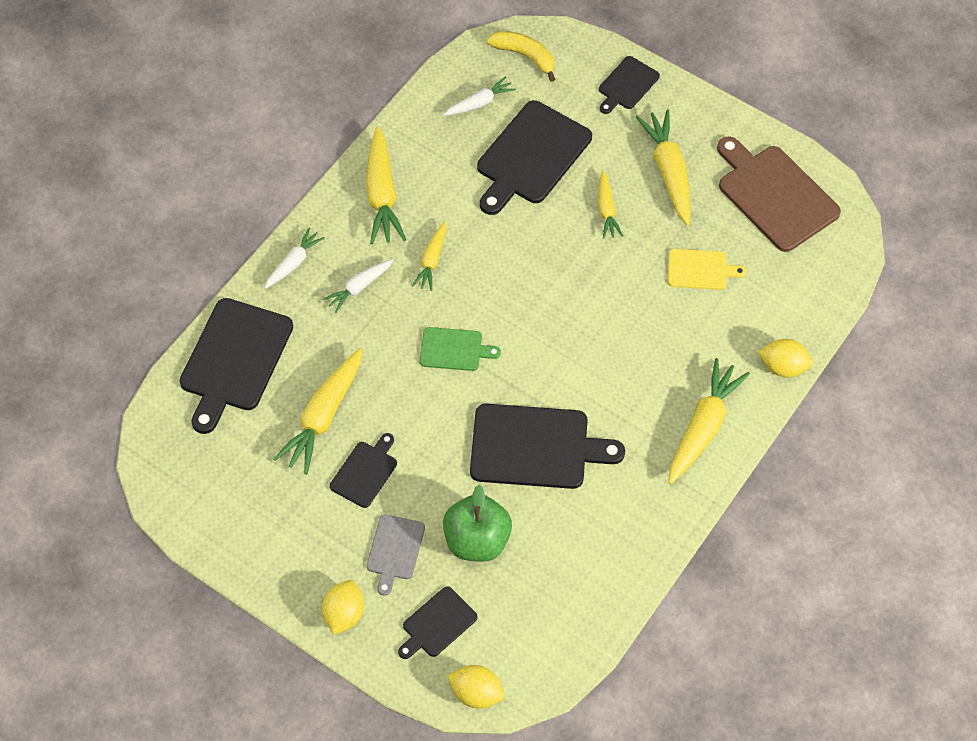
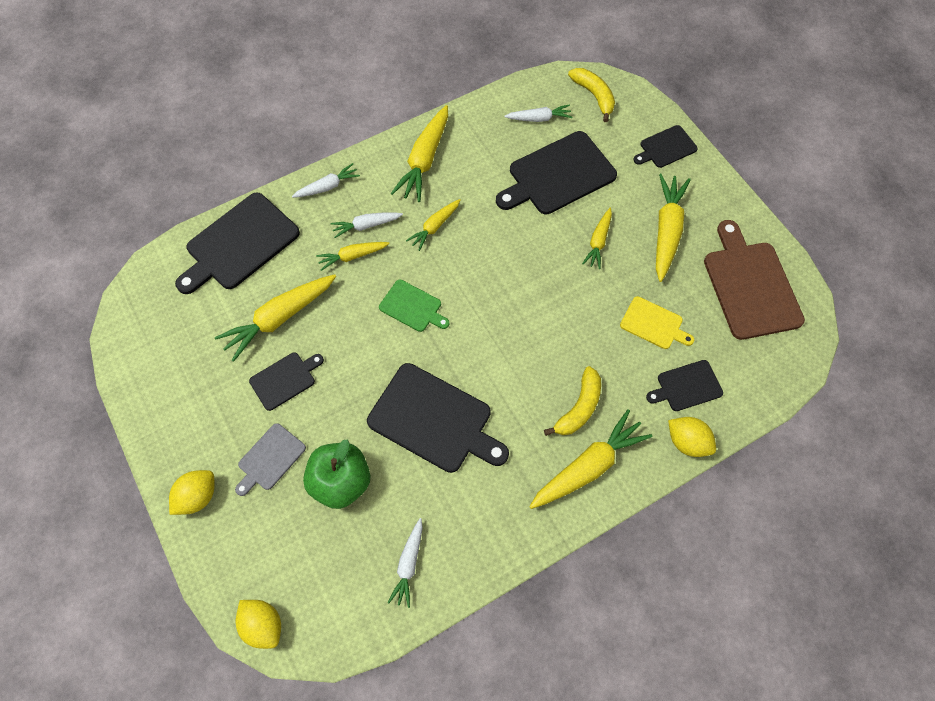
camera: 25 degrees right, 5 degrees up
black cutting board [398,586,478,659] -> black cutting board moved to [646,360,723,411]
none -> yellow carrot [316,242,390,271]
none -> white carrot [388,518,423,608]
none -> yellow banana [544,366,601,436]

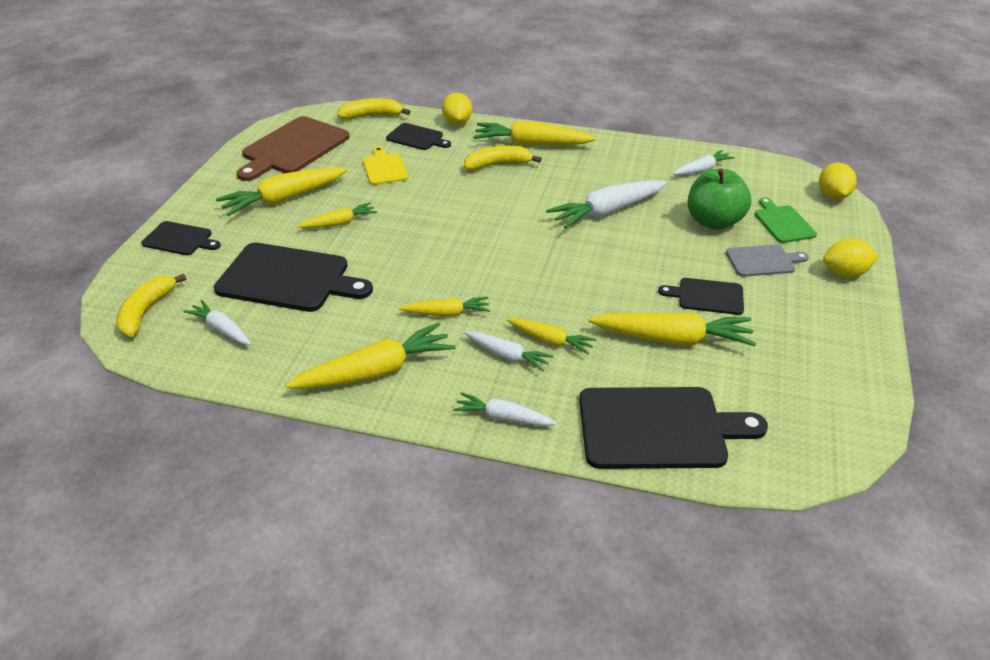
camera: 135 degrees left, 25 degrees down
black cutting board [367,363,509,473] -> white carrot [546,180,667,229]
green cutting board [379,280,449,332] -> green cutting board moved to [755,197,817,243]
none -> yellow banana [337,98,411,120]

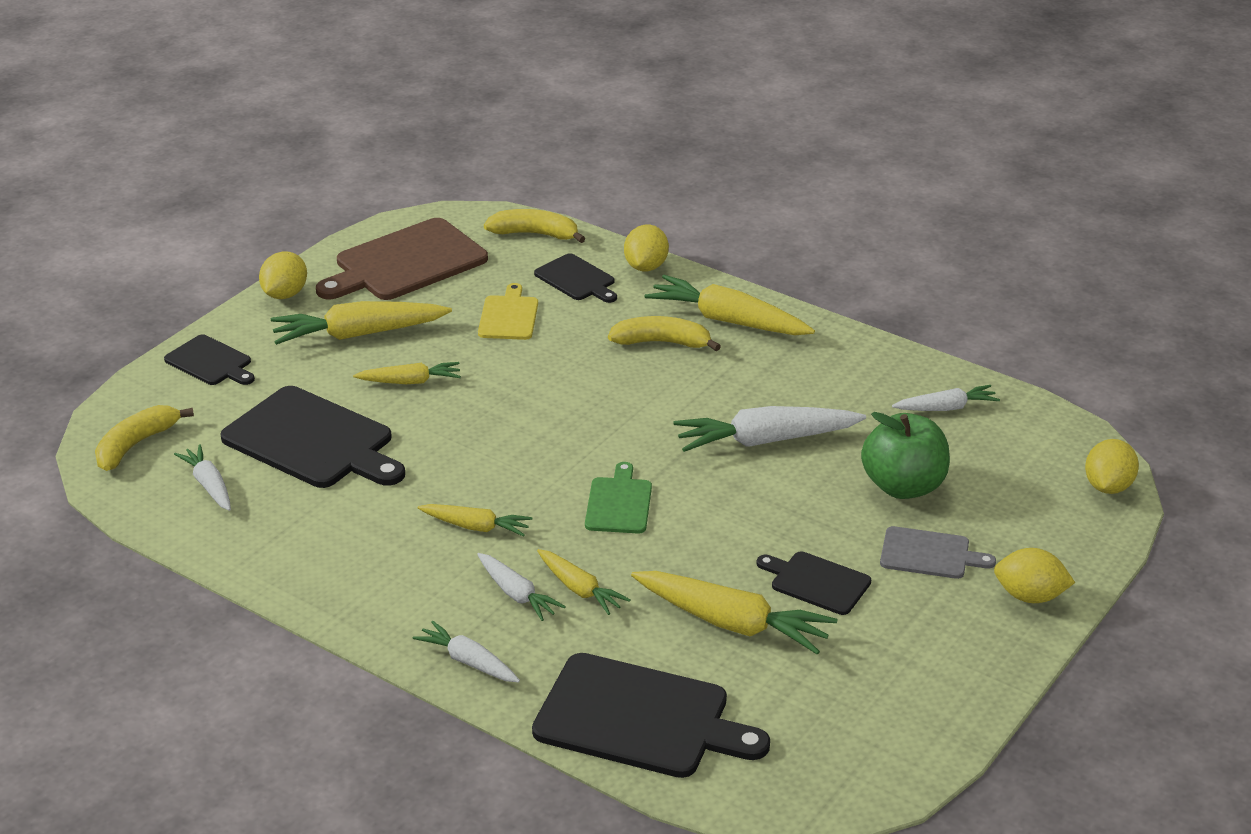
camera: 20 degrees right, 5 degrees down
yellow carrot [285,323,456,389] -> none
green cutting board [755,197,817,243] -> green cutting board moved to [585,462,652,533]
none -> yellow lemon [259,251,307,299]

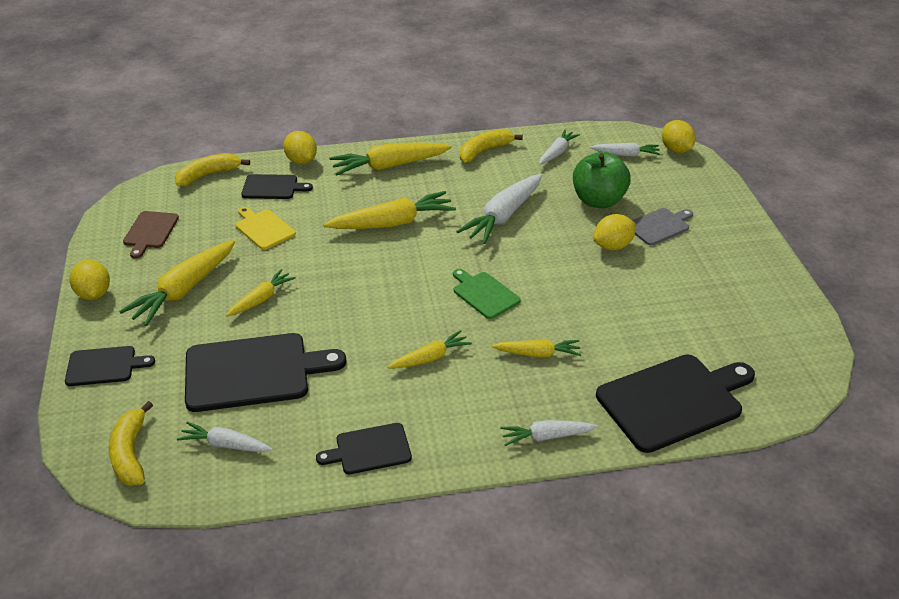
camera: 45 degrees left, 5 degrees up
brown cutting board [316,218,488,300] -> brown cutting board [123,211,179,259], size x0.54
white carrot [477,553,566,621] -> white carrot moved to [590,143,661,157]
yellow banana [608,316,721,351] -> yellow banana moved to [460,129,523,163]
yellow carrot [631,571,837,655] -> yellow carrot moved to [323,191,456,229]
black cutting board [757,551,871,615] -> black cutting board moved to [316,423,412,474]
yellow lemon [994,548,1075,603] -> yellow lemon moved to [593,214,636,250]

